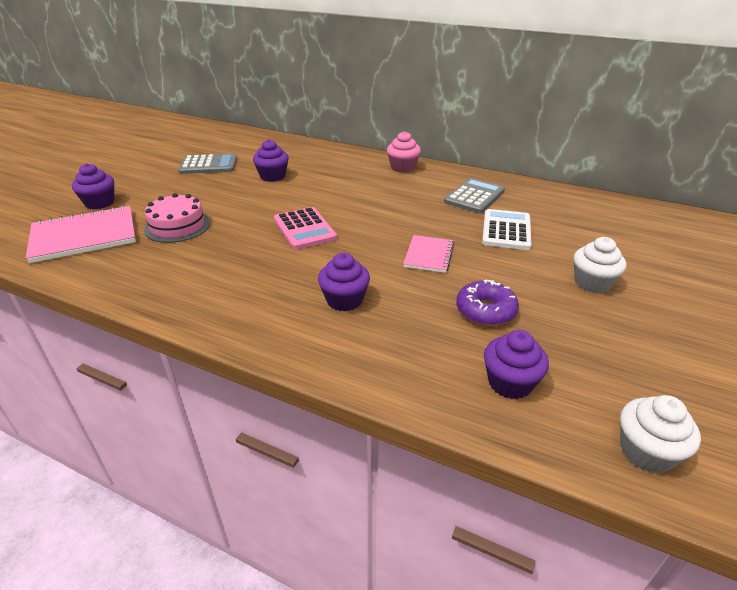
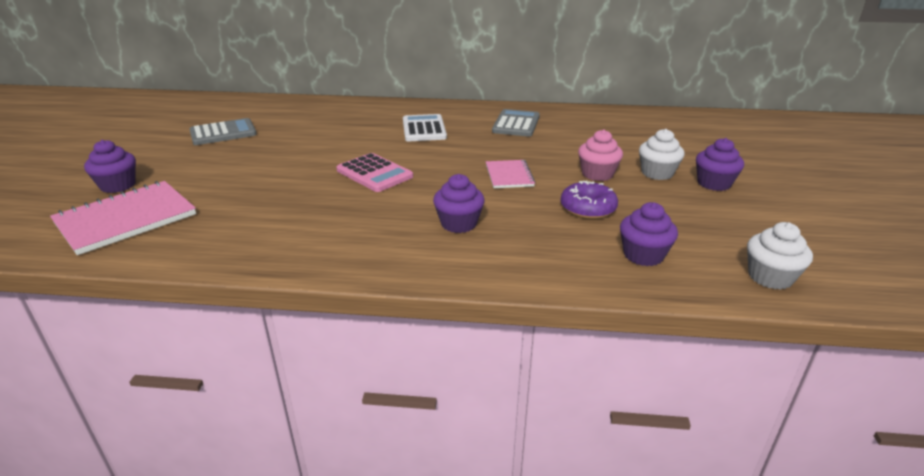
camera: 20 degrees left, 5 degrees down
pink cake [144,193,210,243] -> none
purple cupcake [253,139,289,182] -> purple cupcake moved to [696,138,744,191]
pink cupcake [387,131,421,173] -> pink cupcake moved to [578,129,623,181]
white calculator [482,209,532,250] -> white calculator moved to [403,114,447,141]

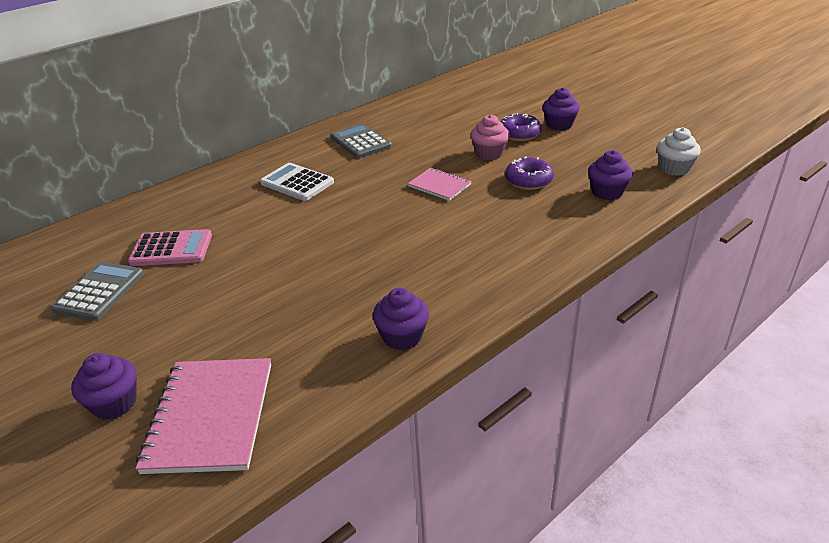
camera: 45 degrees left, 5 degrees up
pink calculator [336,153,413,192] -> pink calculator moved to [128,229,212,266]
purple cupcake [433,174,485,233] -> purple cupcake moved to [373,288,429,350]
white cupcake [639,129,685,180] -> purple donut [500,113,542,141]

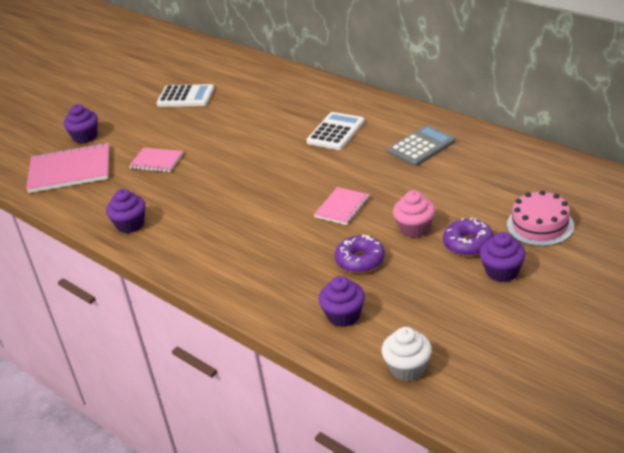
camera: 85 degrees right, 0 degrees up
grey calculator [51,262,144,321] -> white calculator [157,84,214,107]
pink calculator [128,229,212,266] -> none
none -> pink notebook [129,148,183,172]
none -> pink cake [507,190,574,246]

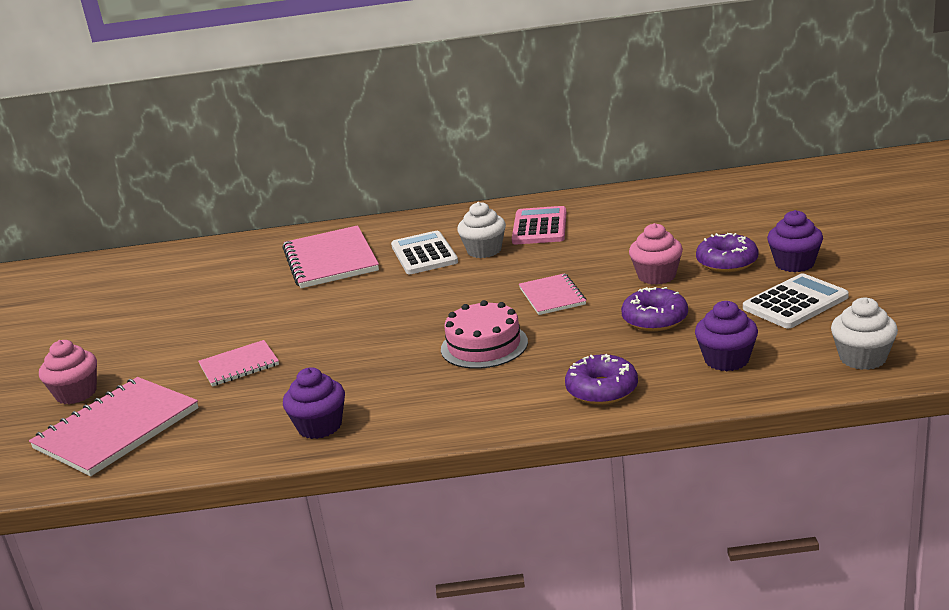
camera: 45 degrees left, 10 degrees down
purple cupcake [64,104,98,144] -> pink cupcake [39,340,97,404]
white calculator [157,84,214,107] -> white calculator moved to [743,273,849,329]
grey calculator [388,125,456,166] -> pink calculator [512,206,567,244]
pink cake [507,190,574,246] -> pink cake moved to [441,300,528,369]
none -> pink notebook [282,225,379,288]
none -> white cupcake [457,202,506,258]
none -> purple donut [565,354,638,405]

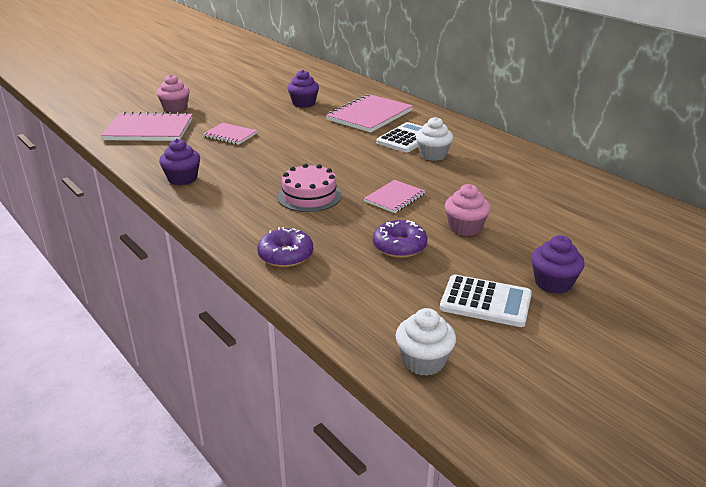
camera: 50 degrees right, 5 degrees up
pink calculator [512,206,567,244] -> none
purple cupcake [695,301,758,371] -> purple cupcake moved to [287,70,319,108]
purple donut [696,233,758,272] -> none

